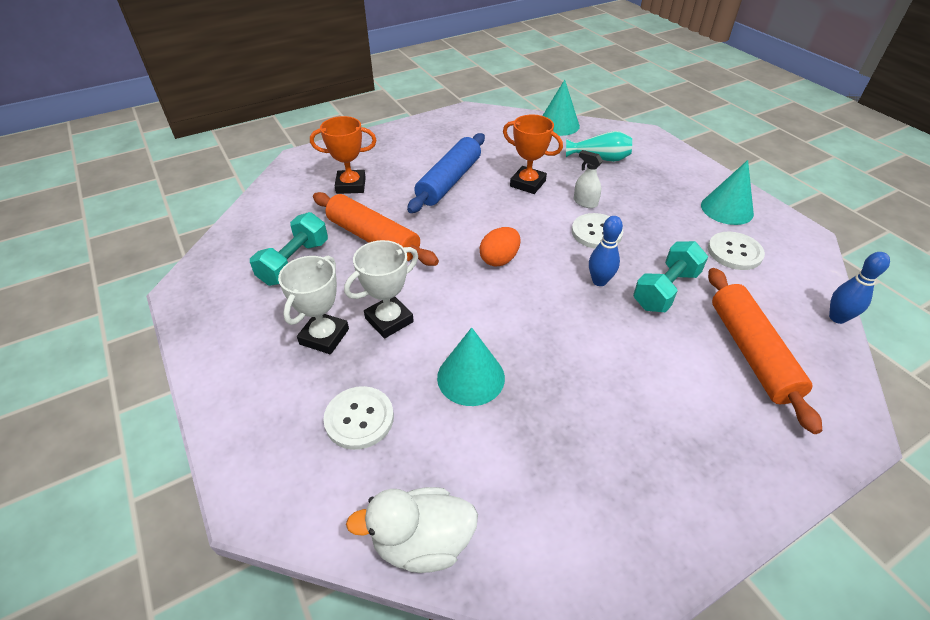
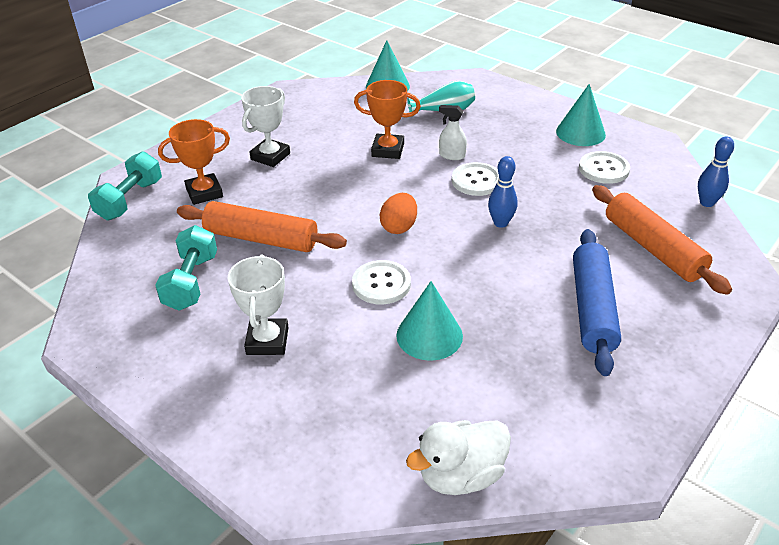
camera: 20 degrees left, 5 degrees down
white button [323,386,394,450] -> white button moved to [352,260,411,304]
white trophy [344,240,418,339] -> white trophy moved to [241,86,290,167]
blue rolling pin [407,133,485,213] -> blue rolling pin moved to [573,229,621,376]
turquoise dumbbell [633,241,708,312] -> turquoise dumbbell moved to [88,151,162,220]

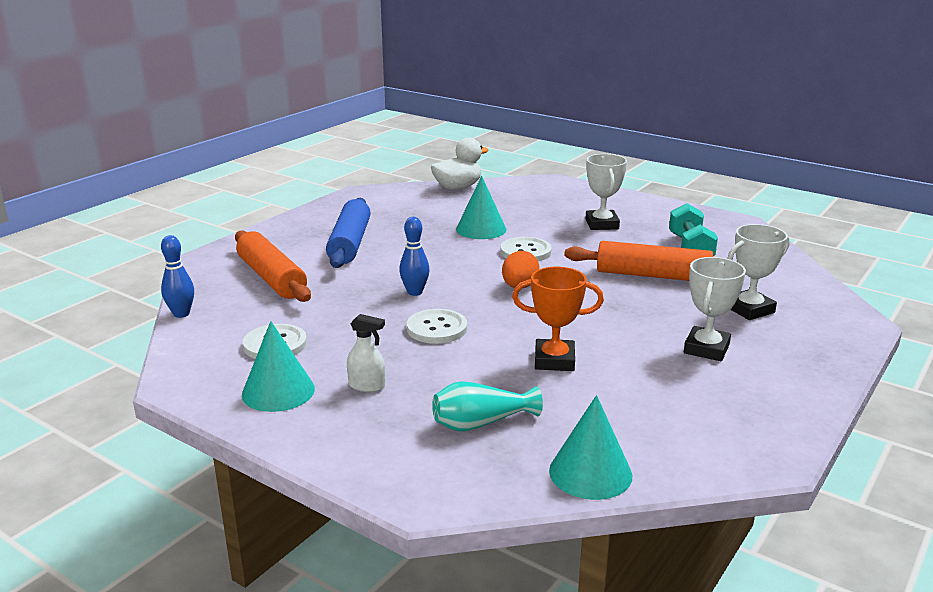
camera: 175 degrees right, 15 degrees down
turquoise dumbbell [88,151,162,220] -> none
orange trophy [158,119,230,205] -> white trophy [727,224,790,320]
white spray bottle [439,105,467,160] -> white spray bottle moved to [347,314,385,392]

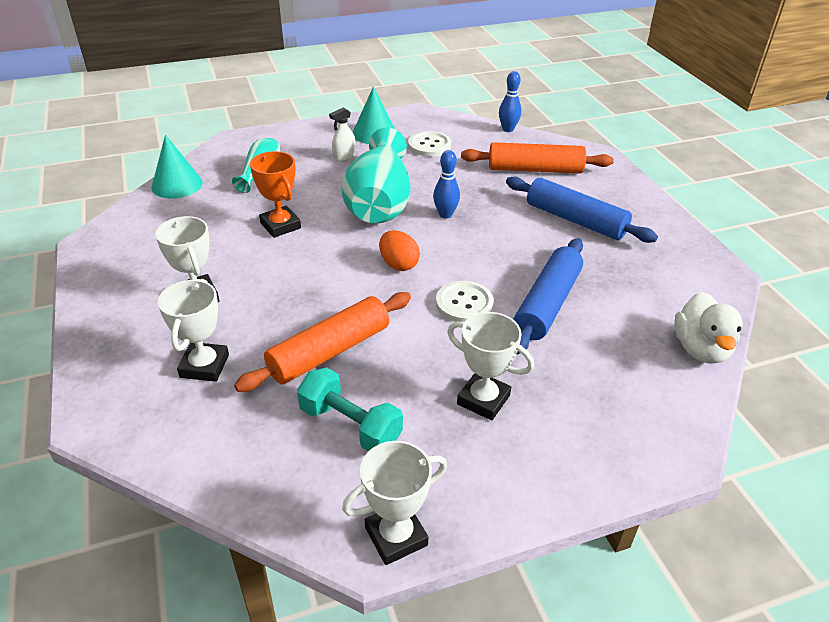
camera: 125 degrees right, 15 degrees up
white button [407,309,467,344] -> turquoise vase [342,127,411,224]
turquoise cone [456,176,506,239] -> blue rolling pin [513,238,583,355]
orange trophy [512,267,604,371] -> orange trophy turned 75 degrees counterclockwise [250,151,301,238]
none -> white trophy [342,441,447,565]

